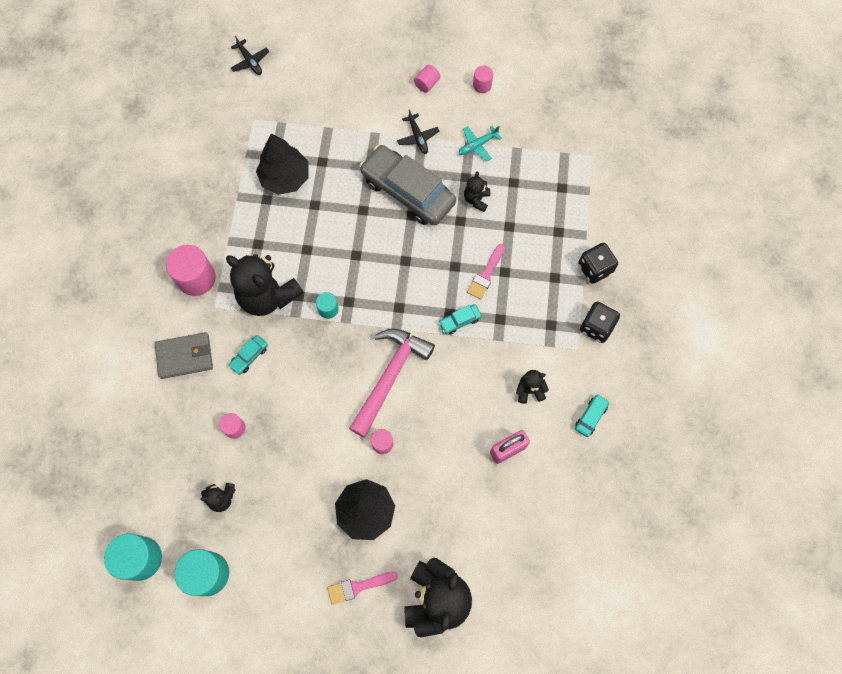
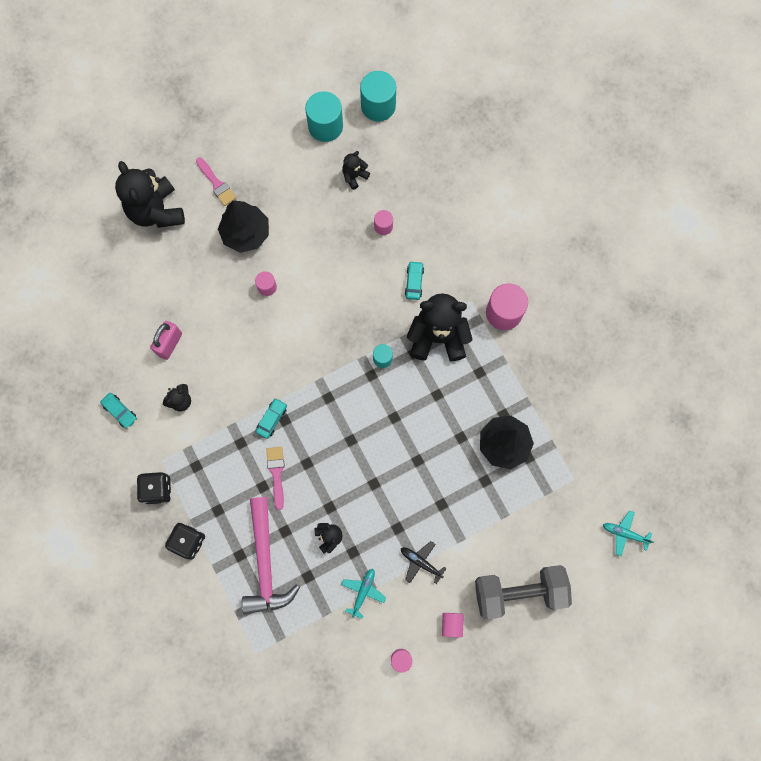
camera: 145 degrees right, 5 degrees up
grey wallet [155,332,213,379] -> none
black plane [231,36,269,75] -> turquoise plane [603,510,654,556]
pink brush [327,572,398,605] -> pink brush turned 105 degrees clockwise [196,157,236,206]
pink hammer [349,329,435,437] -> pink hammer moved to [242,497,300,614]
grey car [359,145,456,225] -> none
turquoise car [575,394,609,437] -> turquoise car turned 45 degrees counterclockwise [100,393,137,429]
none -> grey dumbbell [475,565,572,619]

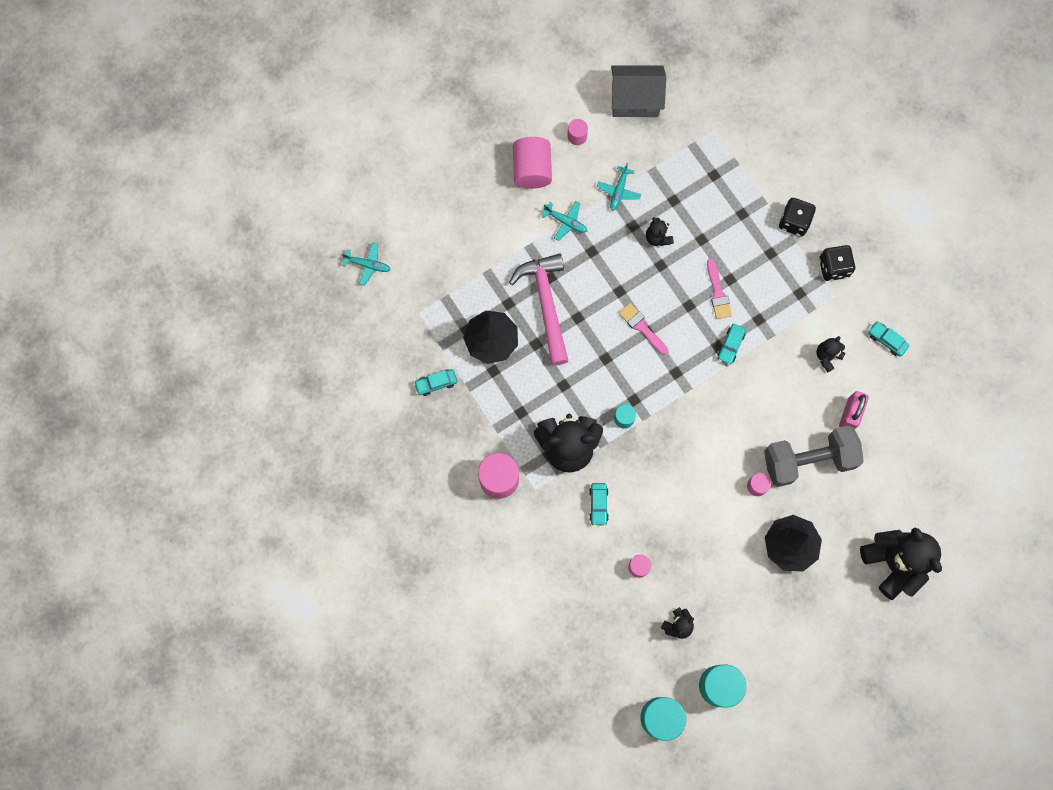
camera: 175 degrees right, 0 degrees up
pink brush [196,157,236,206] -> pink brush moved to [619,303,669,355]
pink hammer [242,497,300,614] -> pink hammer moved to [509,253,568,365]
black plane [401,541,447,584] -> turquoise plane [542,201,588,241]
pink cylinder [442,613,464,637] -> pink cylinder [513,137,552,189], size x1.90
grey dumbbell [475,565,572,619] -> grey dumbbell moved to [764,425,864,487]
none -> turquoise car [414,369,457,396]
none -> grey house [611,65,666,117]

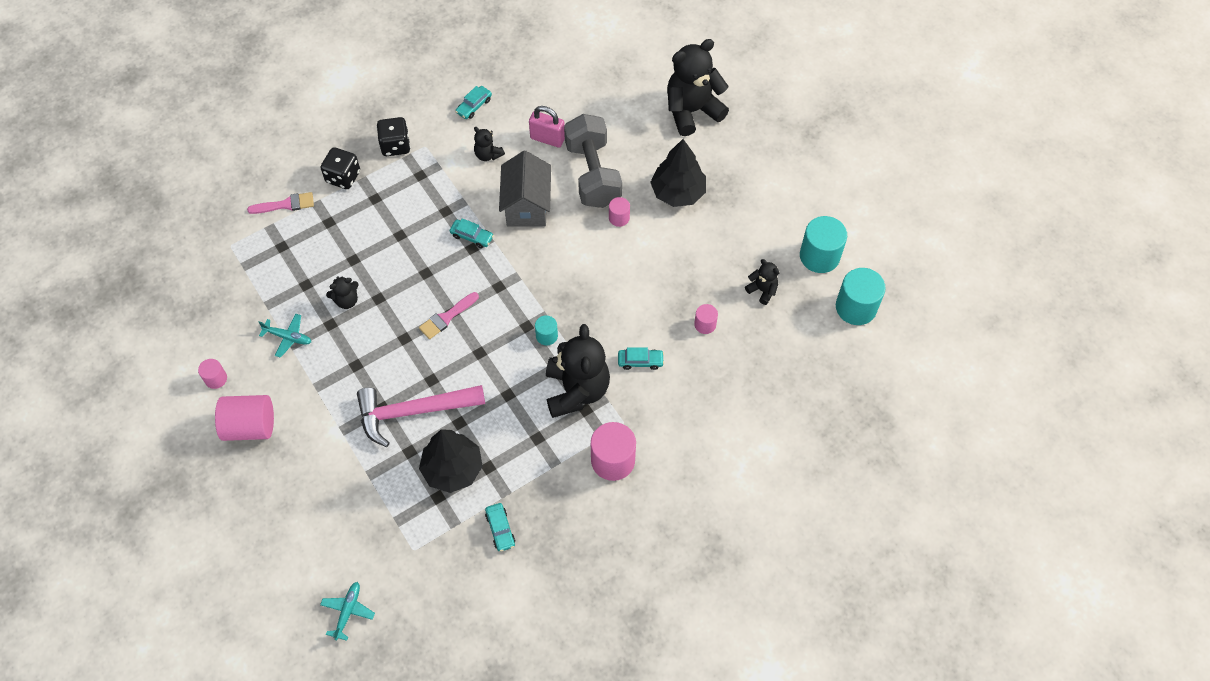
camera: 90 degrees left, 15 degrees down
turquoise plane [542,201,588,241] -> none
grey house [611,65,666,117] -> grey house moved to [499,151,551,227]
pink brush [707,258,732,319] -> pink brush moved to [247,192,314,214]

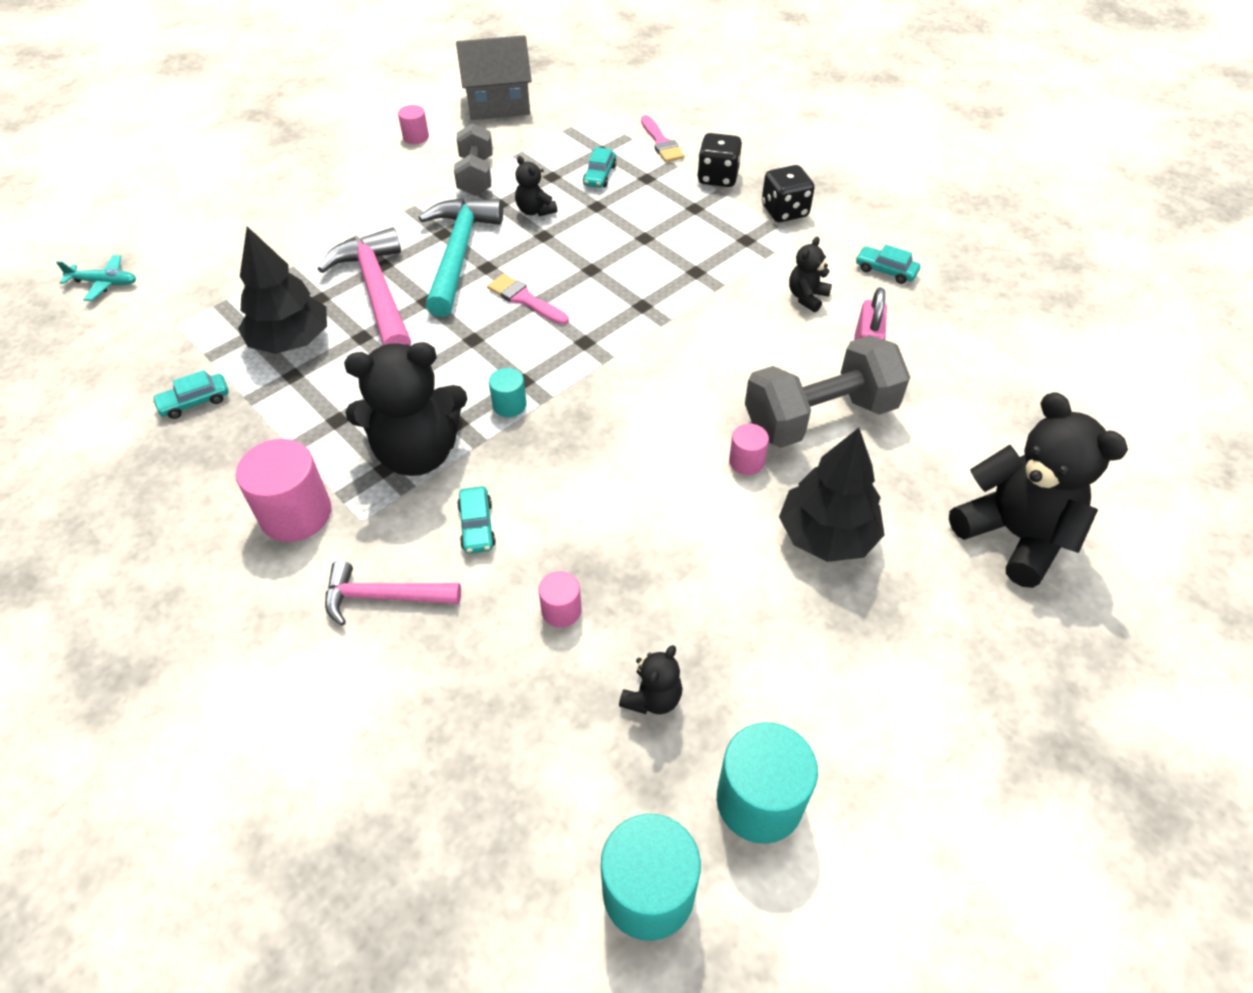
camera: 80 degrees right, 10 degrees down
pink cylinder [215,395,274,441] -> none
turquoise plane [258,313,311,358] -> grey dumbbell [454,123,493,196]
turquoise car [450,218,494,248] -> turquoise car moved to [583,147,616,188]
grey house [499,151,551,227] -> grey house moved to [456,35,532,120]
none -> pink hammer [325,561,461,626]
none -> turquoise hammer [419,198,503,317]

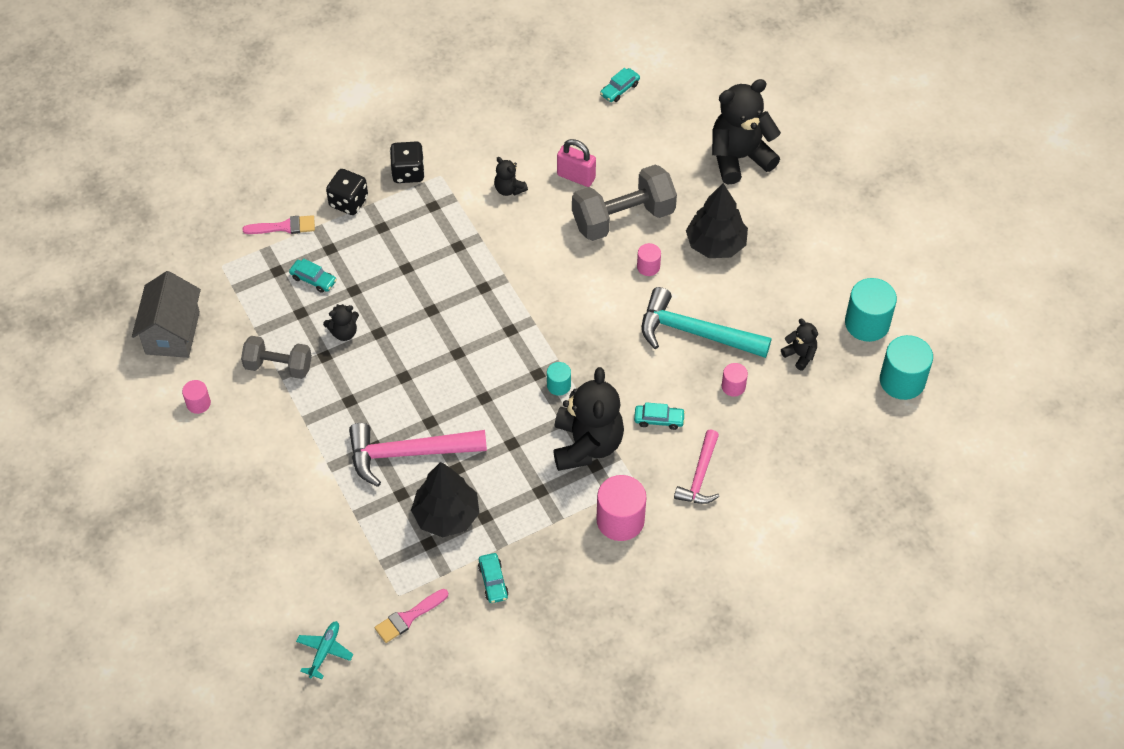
camera: 75 degrees left, 5 degrees up
turquoise hammer [419,198,503,317] -> turquoise hammer moved to [642,287,771,358]
pink brush [487,274,569,325] -> pink brush moved to [375,589,448,643]
grey dumbbell [745,335,910,448] -> grey dumbbell turned 75 degrees clockwise [572,165,677,241]
turquoise car [856,245,920,284] -> turquoise car moved to [600,68,640,102]

